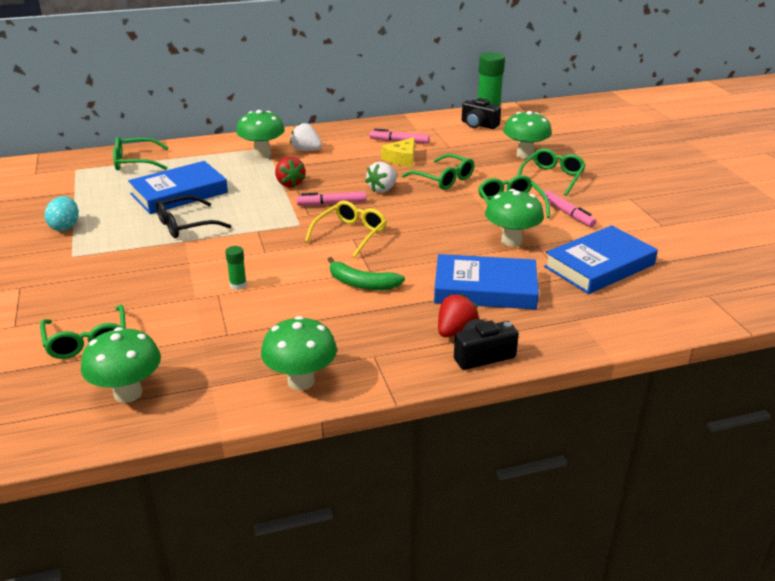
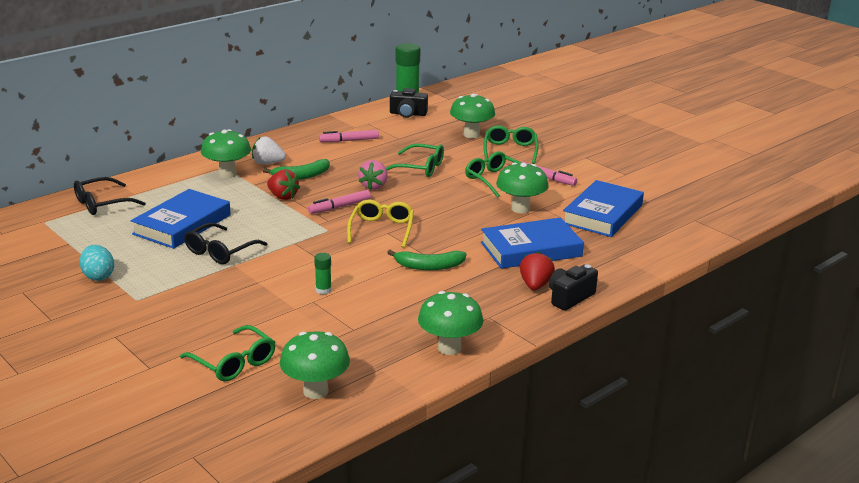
camera: 25 degrees left, 5 degrees down
green glasses [113,137,169,170] -> black glasses [74,177,146,215]
white strawberry [365,162,397,193] -> pink strawberry [358,160,388,190]
yellow cheese [381,137,415,167] -> none
none -> green banana [263,159,330,180]

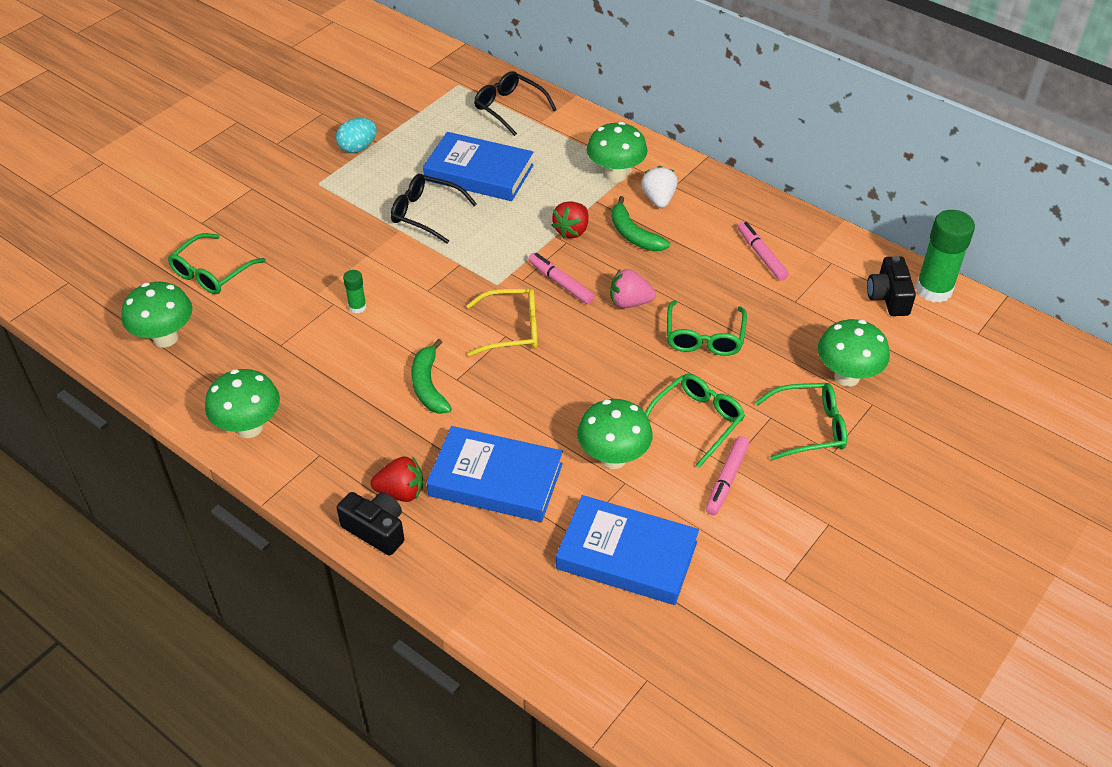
camera: 80 degrees right, 20 degrees up
blue book [481,218,584,269] -> blue book turned 45 degrees counterclockwise [426,426,563,522]

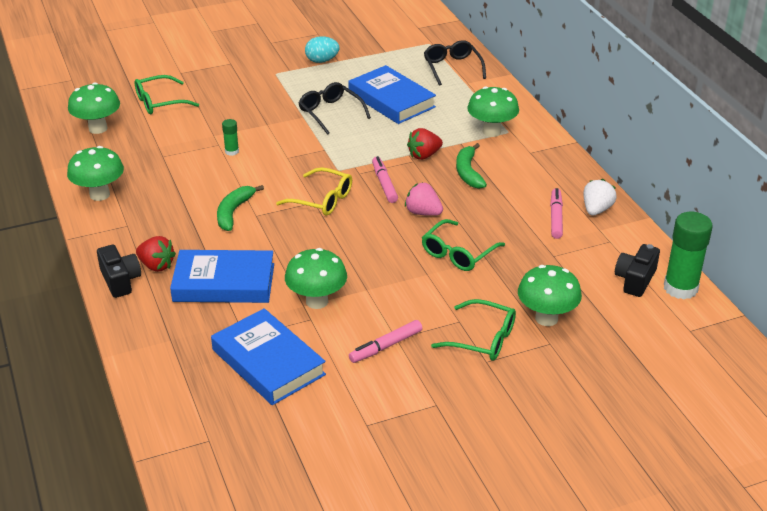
camera: 30 degrees right, 10 degrees down
blue book [426,426,563,522] -> blue book turned 45 degrees counterclockwise [170,250,274,303]
white strawberry [641,166,678,208] -> white strawberry moved to [583,179,617,216]
green glasses [645,374,745,468] -> none

